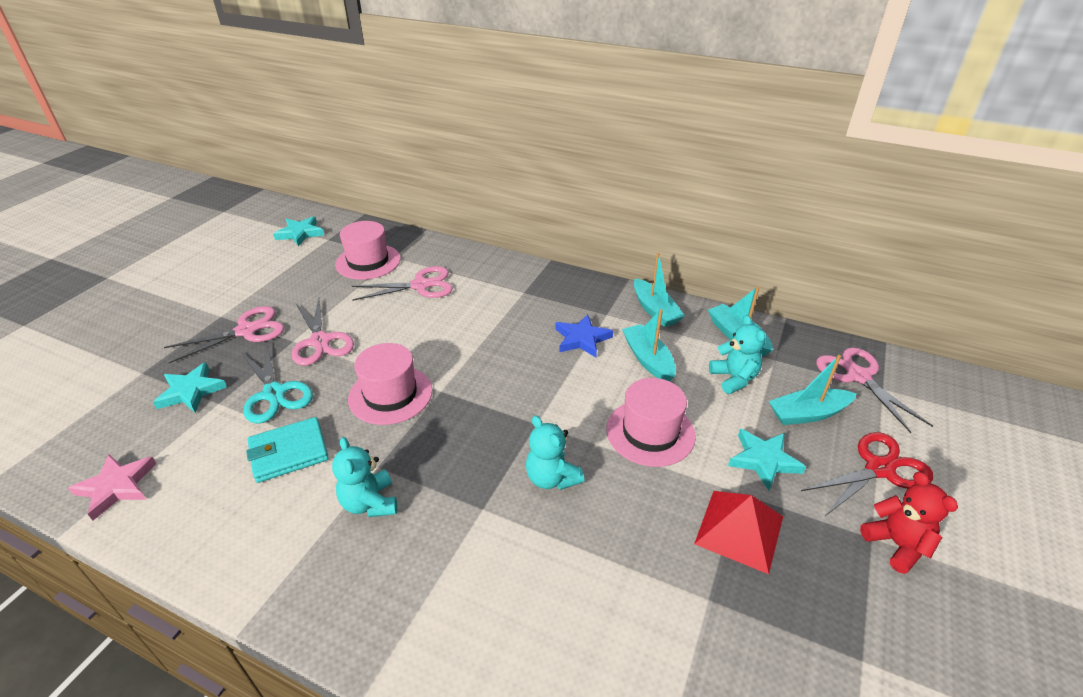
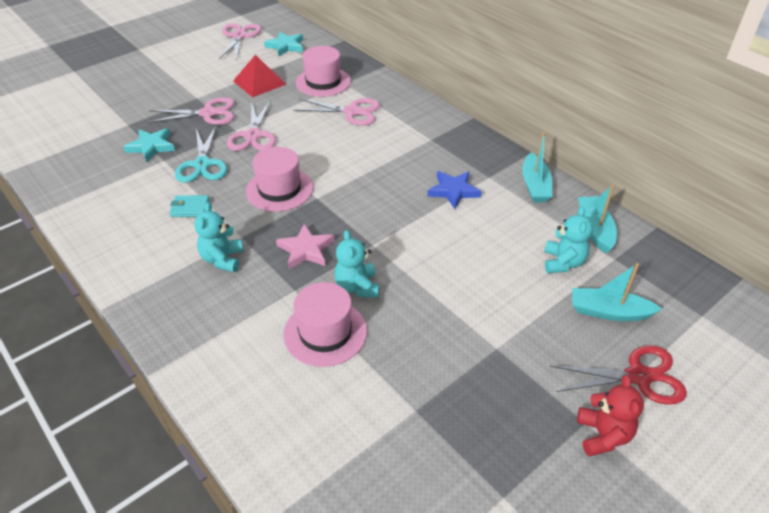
camera: 25 degrees right, 5 degrees up
pink star [68,454,156,521] -> pink star moved to [276,224,334,269]
turquoise wallet [246,417,329,483] -> turquoise wallet [170,195,209,217], size x0.65
pink hat [606,378,696,467] -> pink hat moved to [283,282,367,367]
turquoise boat [622,309,676,381] -> none
red pyramid [694,491,783,574] -> red pyramid moved to [233,55,286,97]
turquoise star [728,429,806,491] -> none
pink scissors [816,347,933,433] -> pink scissors moved to [219,23,261,60]

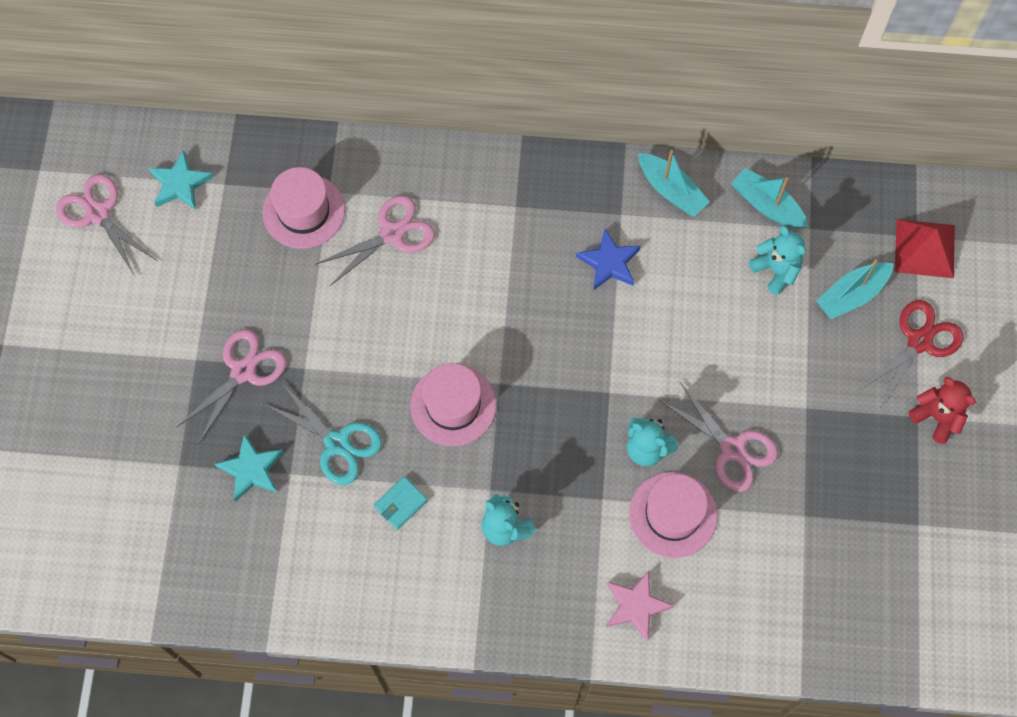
camera: 45 degrees left, 25 degrees up
pink scissors [227,100,276,151] -> pink scissors moved to [661,382,778,492]
red pyramid [233,55,286,97] -> red pyramid moved to [895,219,955,278]
pink star [276,224,334,269] -> pink star moved to [606,570,674,642]

